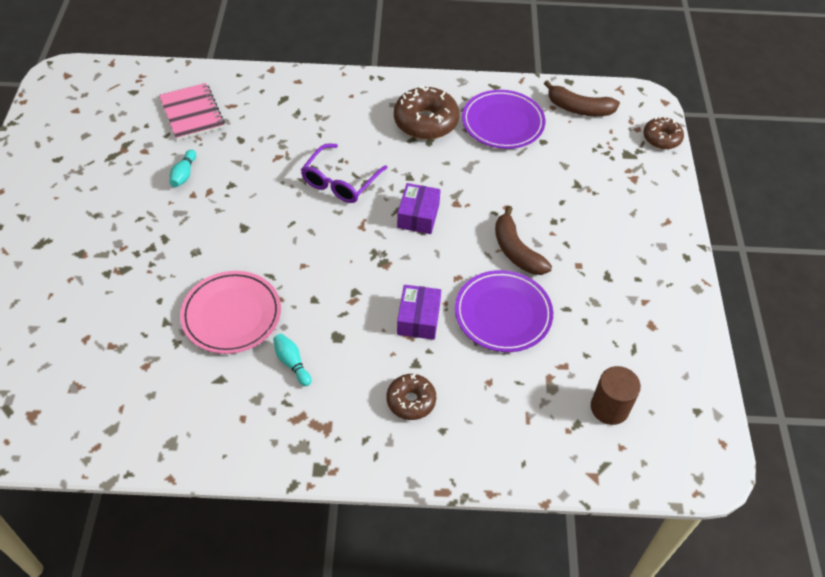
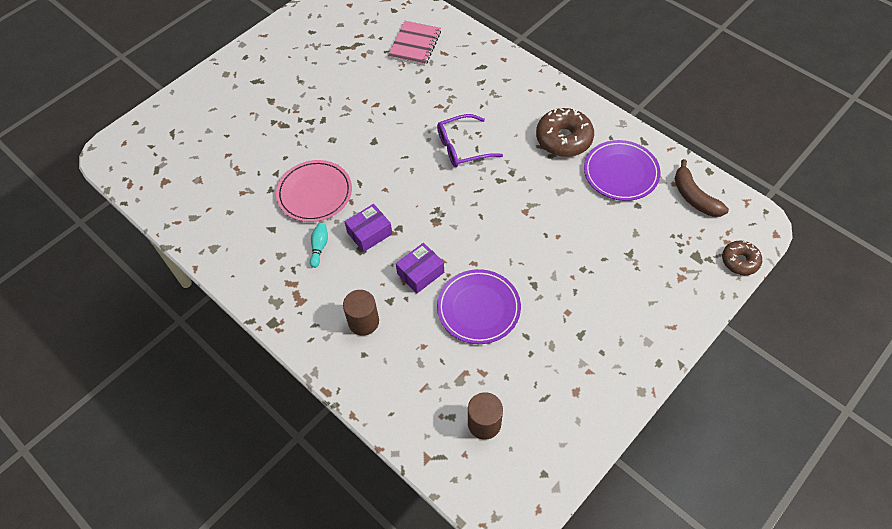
camera: 45 degrees right, 5 degrees up
turquoise bowling pin [170,150,196,187] -> none
brown donut [387,374,436,420] -> brown cylinder [343,290,379,336]
purple box [397,183,441,234] -> purple box moved to [345,204,392,252]
brown banana [495,206,552,275] -> none

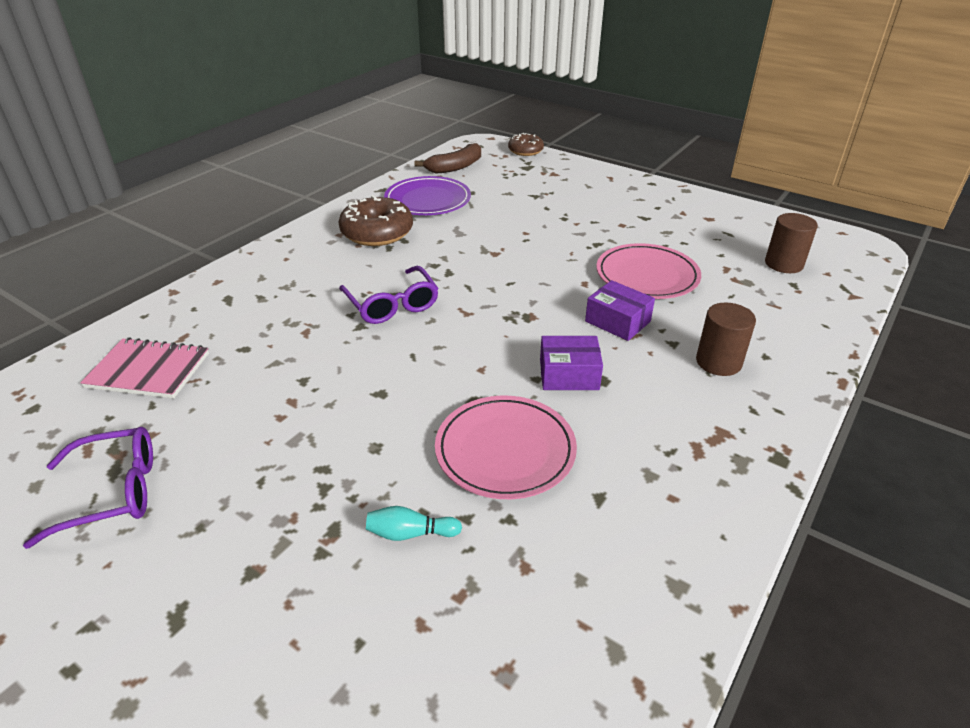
camera: 100 degrees left, 20 degrees down
turquoise bowling pin [310,223,328,268] -> turquoise bowling pin moved to [366,506,462,541]
purple box [345,204,392,252] -> purple box turned 45 degrees counterclockwise [540,336,603,390]
purple plate [437,269,521,344] -> pink plate [596,243,701,299]
none -> purple glasses [23,427,153,549]

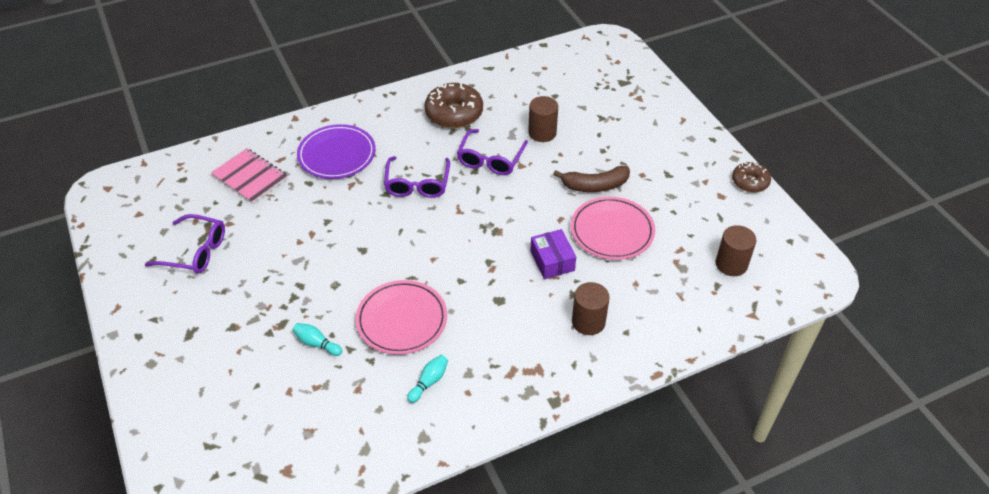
camera: 30 degrees right, 10 degrees up
purple plate [384,176,471,215] -> purple plate moved to [297,124,376,179]
brown banana [414,143,481,174] -> brown banana moved to [553,166,630,192]
brown donut [508,133,544,156] -> brown donut moved to [732,162,771,193]
purple box [540,336,603,390] -> none
none -> turquoise bowling pin [407,355,448,403]
none -> purple glasses [457,129,528,175]
none -> brown cylinder [528,96,558,142]

